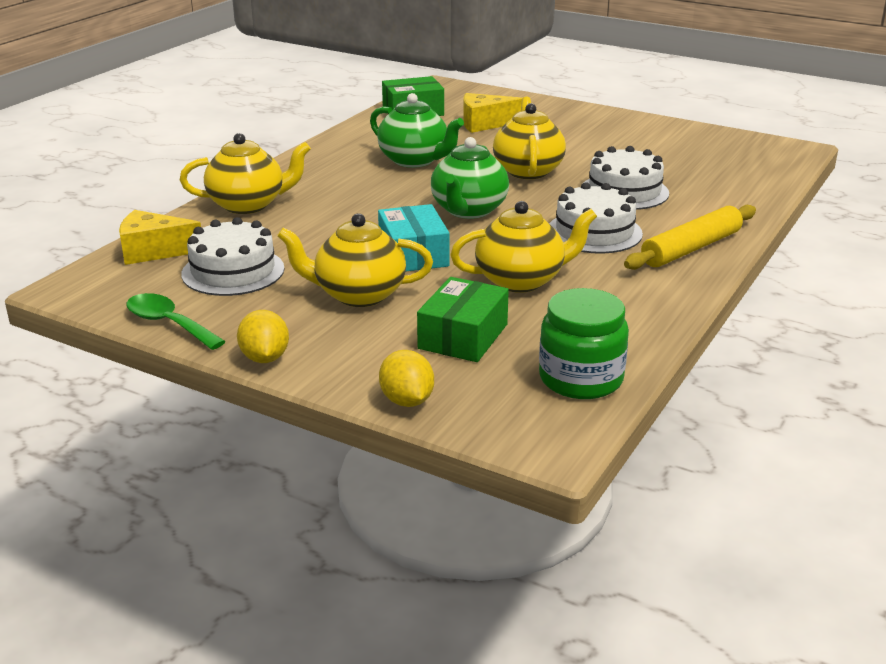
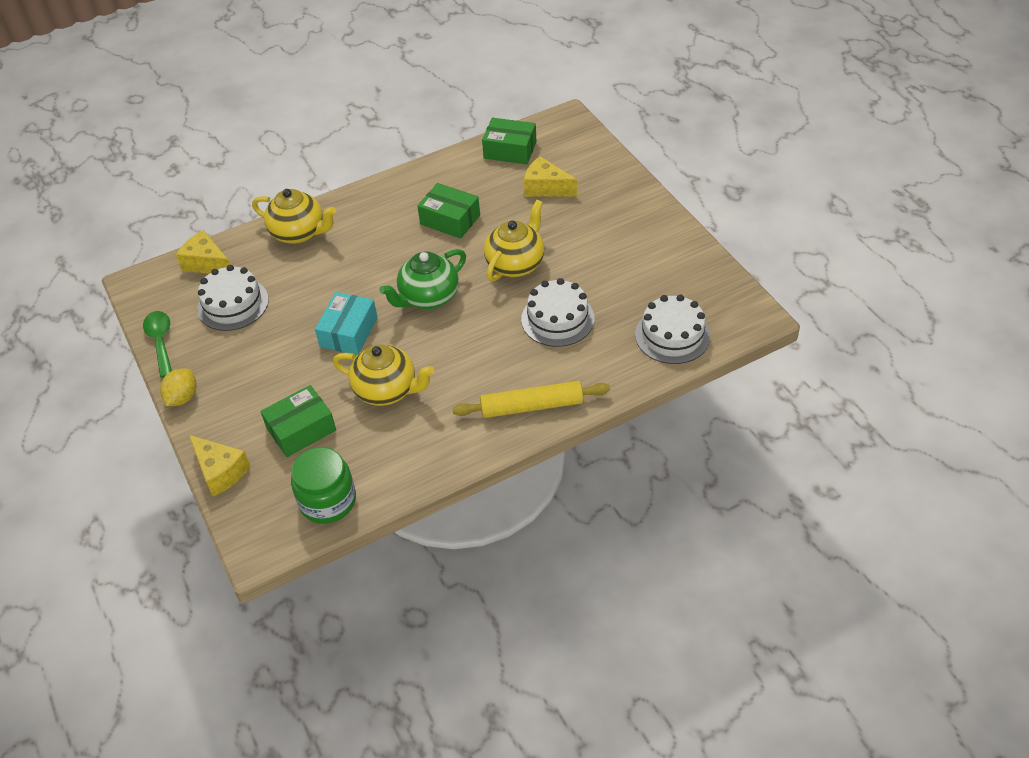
camera: 35 degrees right, 20 degrees up
yellow teapot [277,213,433,307] -> none
green teapot [370,93,464,168] -> green box [417,183,480,239]
yellow lemon [379,350,434,407] -> yellow cheese [189,435,251,497]
white cake [549,182,643,254] -> white cake moved to [635,295,710,364]

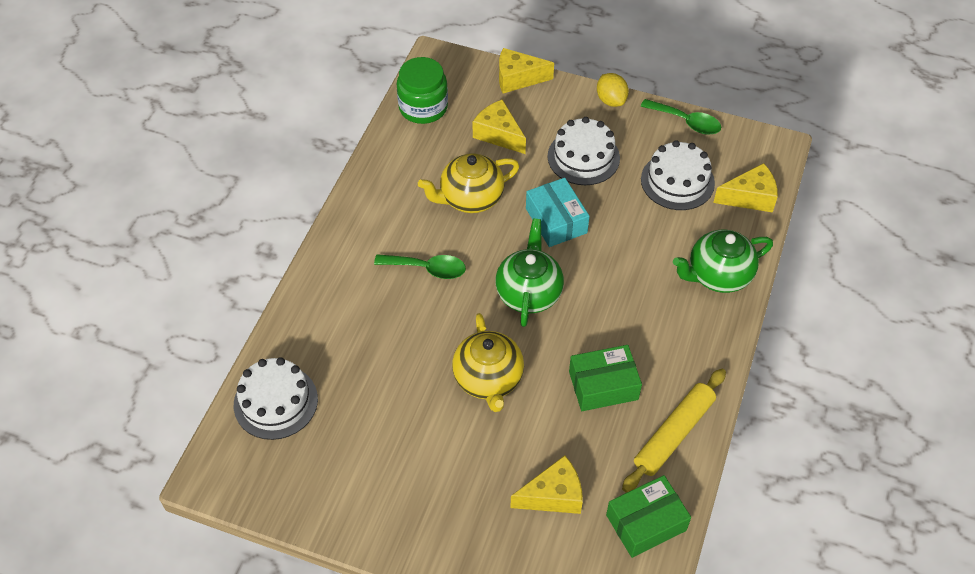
camera: 135 degrees right, 5 degrees up
yellow teapot [252,189,336,244] -> green teapot [673,230,773,293]
green box [260,385,336,457] -> yellow cheese [473,99,526,154]
yellow rolling pin [452,381,610,418] -> yellow rolling pin moved to [622,369,726,493]
white cake [521,278,594,347] -> white cake moved to [548,117,620,185]
none -> green spoon [374,254,466,279]

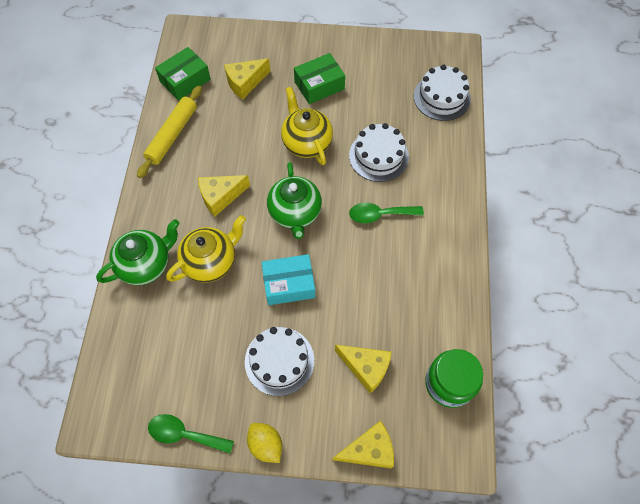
camera: 165 degrees right, 10 degrees up
yellow teapot [418,153,519,213] -> yellow teapot moved to [166,215,246,283]
turquoise box [526,178,590,247] -> turquoise box turned 60 degrees counterclockwise [261,254,315,305]
green box [569,345,642,411] -> green box moved to [294,53,345,104]
white cake [641,140,715,210] -> white cake moved to [349,123,409,182]
yellow cheese [713,163,778,213] -> yellow cheese moved to [198,175,250,217]

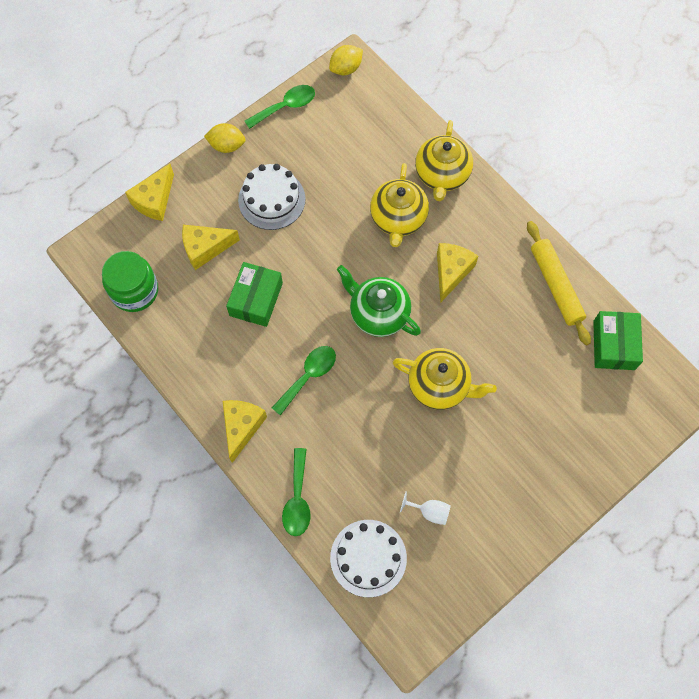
camera: 135 degrees right, 5 degrees up
green teapot [96,219,179,285] -> yellow teapot [415,120,473,201]
yellow cheese [224,58,270,100] -> yellow cheese moved to [223,400,267,463]
turquoise box [261,254,315,305] -> none
green box [294,53,345,104] -> green box moved to [226,262,283,327]
white cake [349,123,409,182] -> none
none -> green spoon [282,448,311,536]
none -> yellow lemon [329,45,363,75]
none -> white goblet [400,491,451,525]

